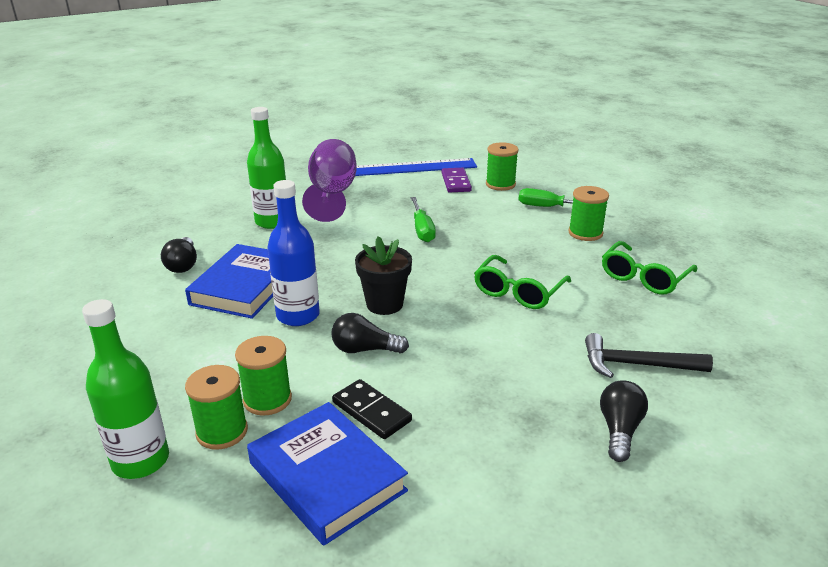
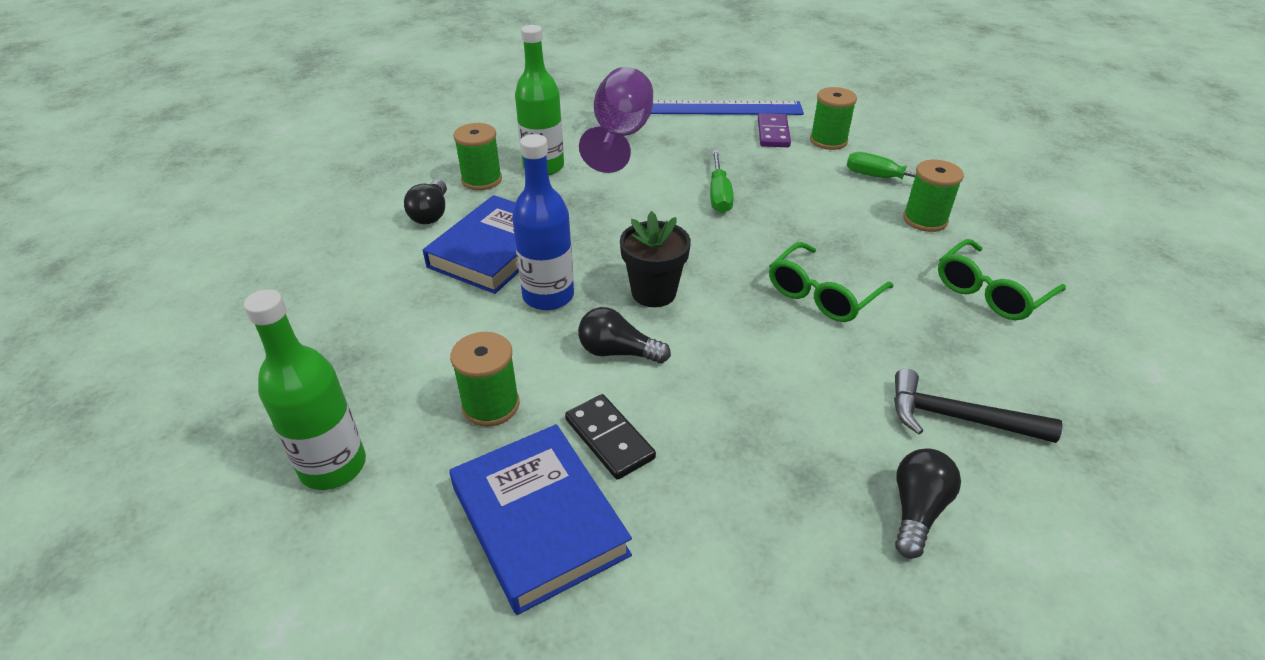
camera: 10 degrees right, 10 degrees up
green spool [185,365,248,450] -> green spool moved to [453,123,502,190]

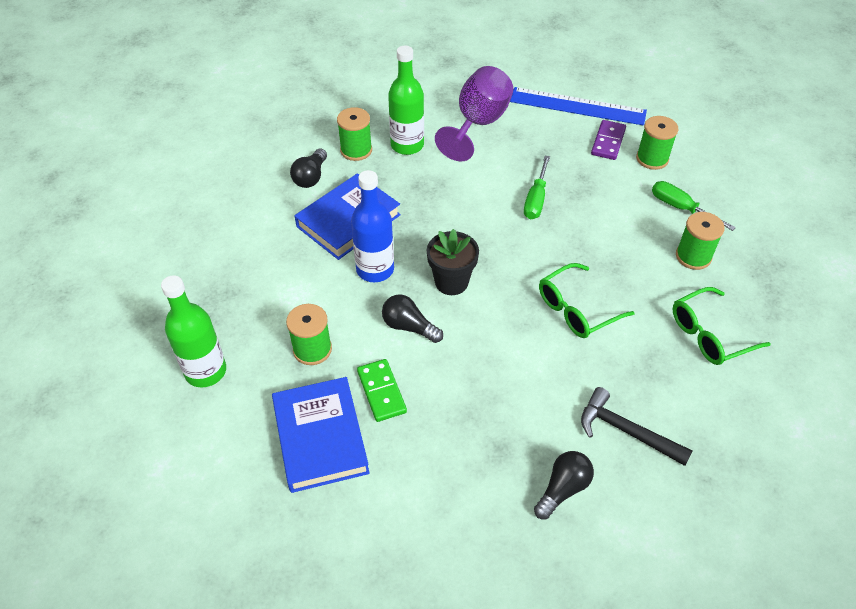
camera: 15 degrees right, 10 degrees up
black domino [565,394,656,480] -> green domino [357,359,407,422]

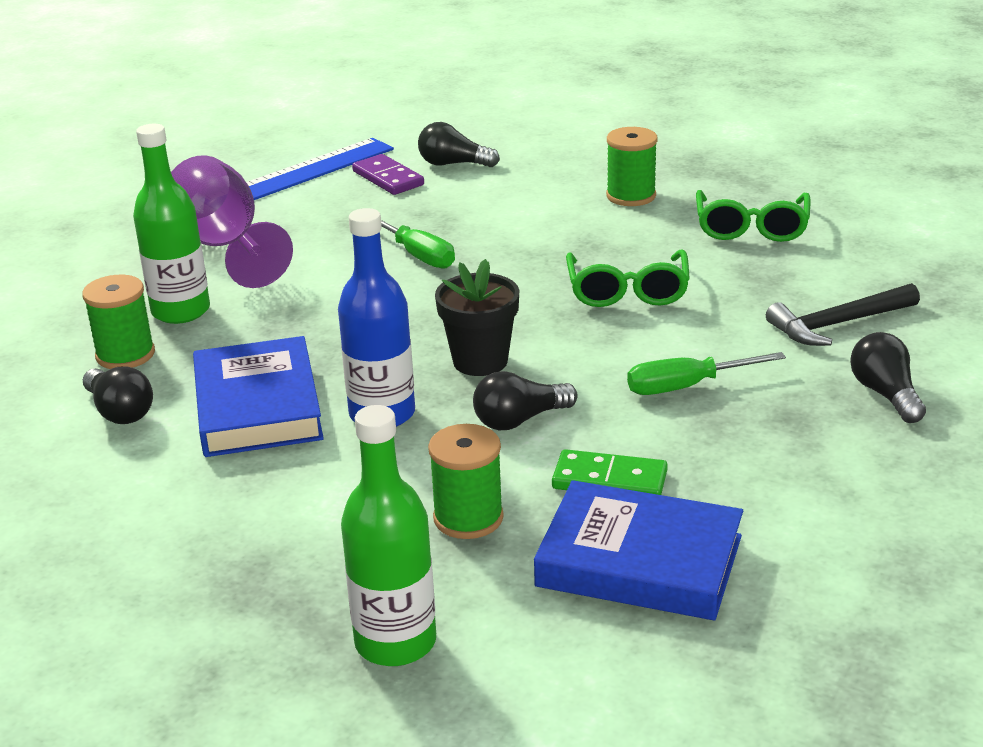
camera: 55 degrees left, 20 degrees down
green spool [636,116,679,170] -> black light bulb [418,122,500,167]
green screwdriver [652,181,736,231] -> green screwdriver moved to [627,352,786,395]

